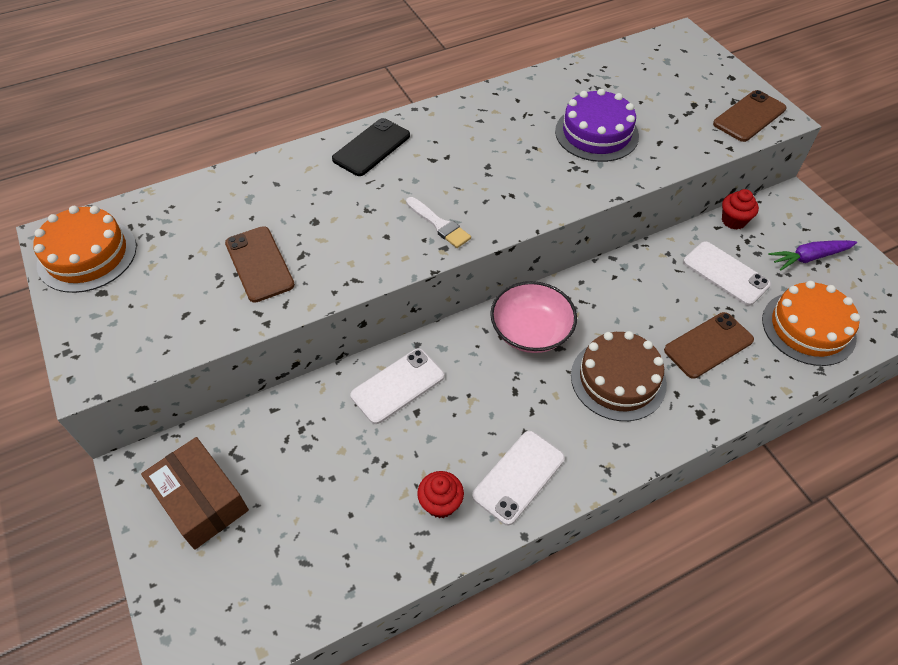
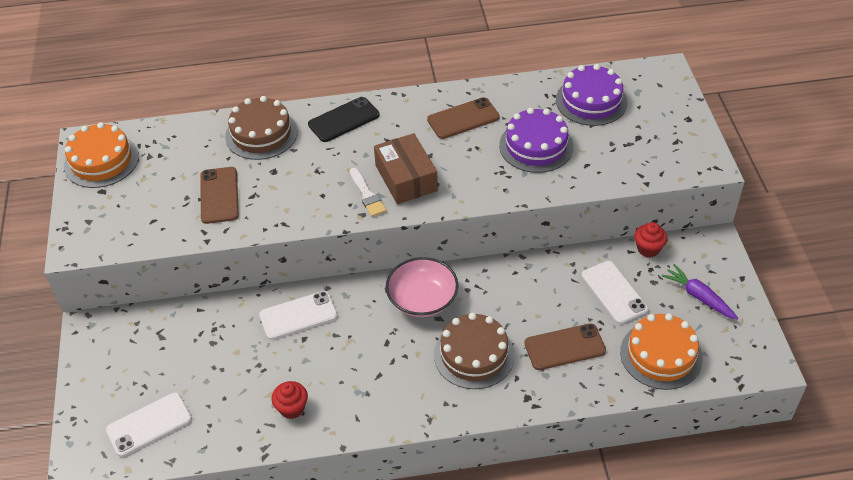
camera: 20 degrees right, 5 degrees down
brown box [141,437,249,550] -> brown box moved to [374,133,438,204]
white phone [472,431,565,526] -> white phone moved to [106,392,192,457]
brown phone [713,90,786,142] -> brown phone moved to [427,97,500,139]
purple carrot [768,240,857,271] -> purple carrot turned 45 degrees clockwise [662,264,739,320]
none -> brown cake [225,96,298,160]
none -> purple cake [556,64,627,126]

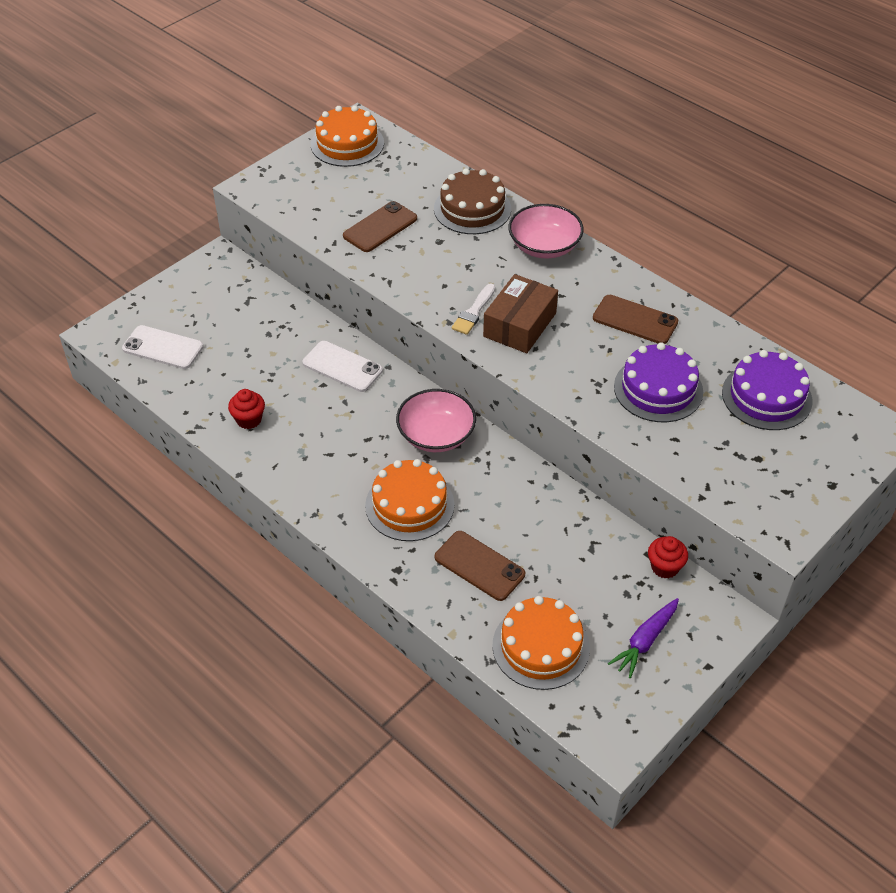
camera: 50 degrees right, 0 degrees up
black phone [308,97,379,142] -> pink bowl [508,204,584,259]
brown cake [434,313,515,389] -> orange cake [365,459,454,541]
white phone [581,261,648,324] -> none
purple carrot [662,264,739,320] -> purple carrot turned 150 degrees counterclockwise [608,598,679,678]

